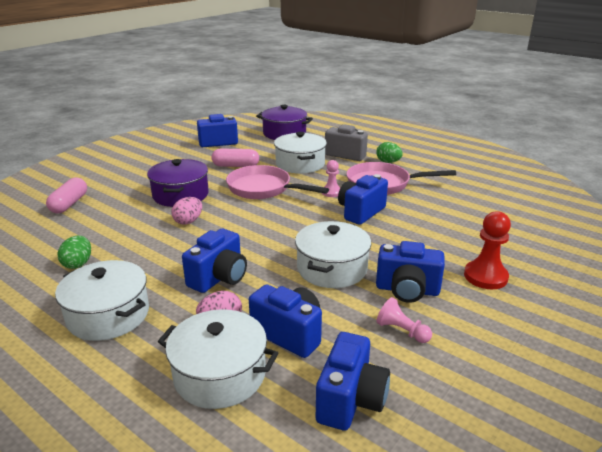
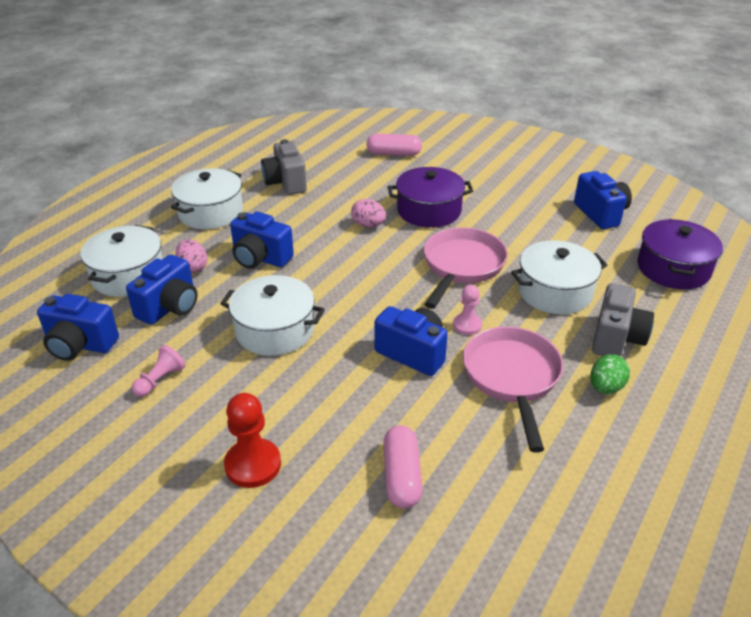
camera: 85 degrees right, 10 degrees up
green egg [58,235,91,269] -> grey camera [261,139,307,195]
pink capsule [212,148,259,167] -> pink capsule moved to [383,425,423,509]
blue camera [376,241,445,303] -> none

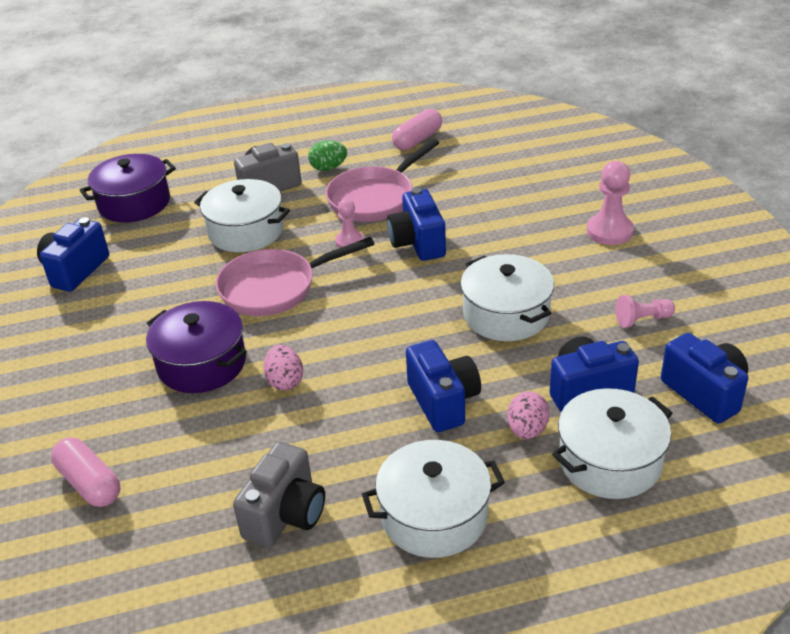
camera: 135 degrees left, 0 degrees up
red pawn [224,393,281,488] -> pink pawn [587,161,634,245]
pink capsule [383,425,423,509] -> pink capsule moved to [392,109,442,150]

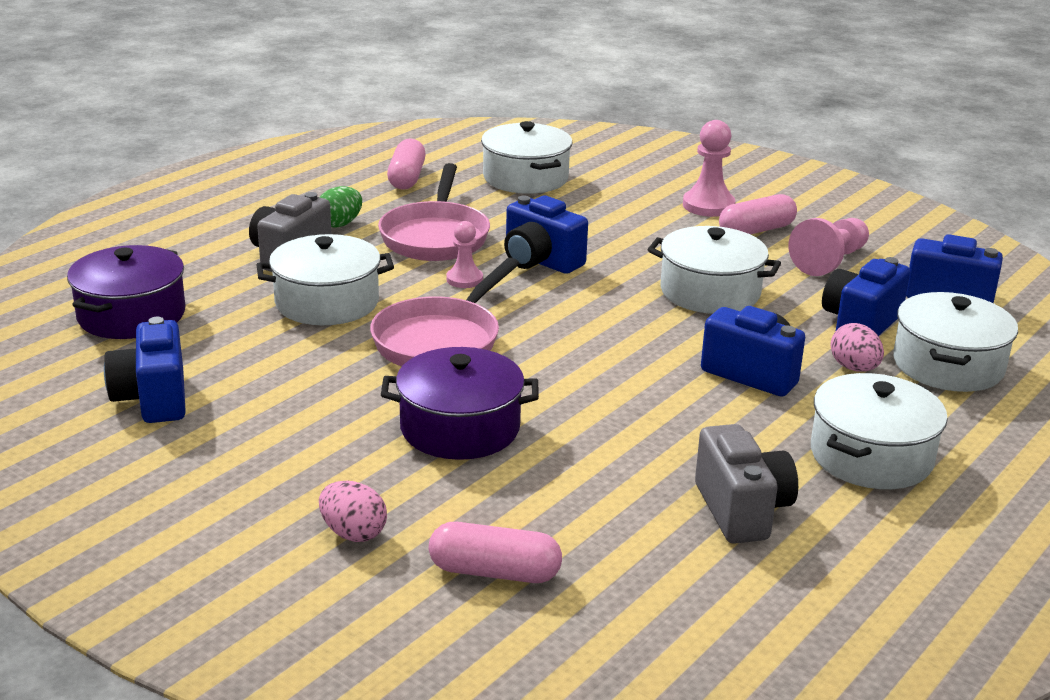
camera: 40 degrees left, 10 degrees down
pink egg [264,345,303,391] -> pink egg moved to [319,481,387,542]
pink pawn [615,295,675,328] -> pink pawn [789,218,869,276], size x1.59
none -> white pot [481,121,572,194]
none -> pink capsule [719,194,797,235]

